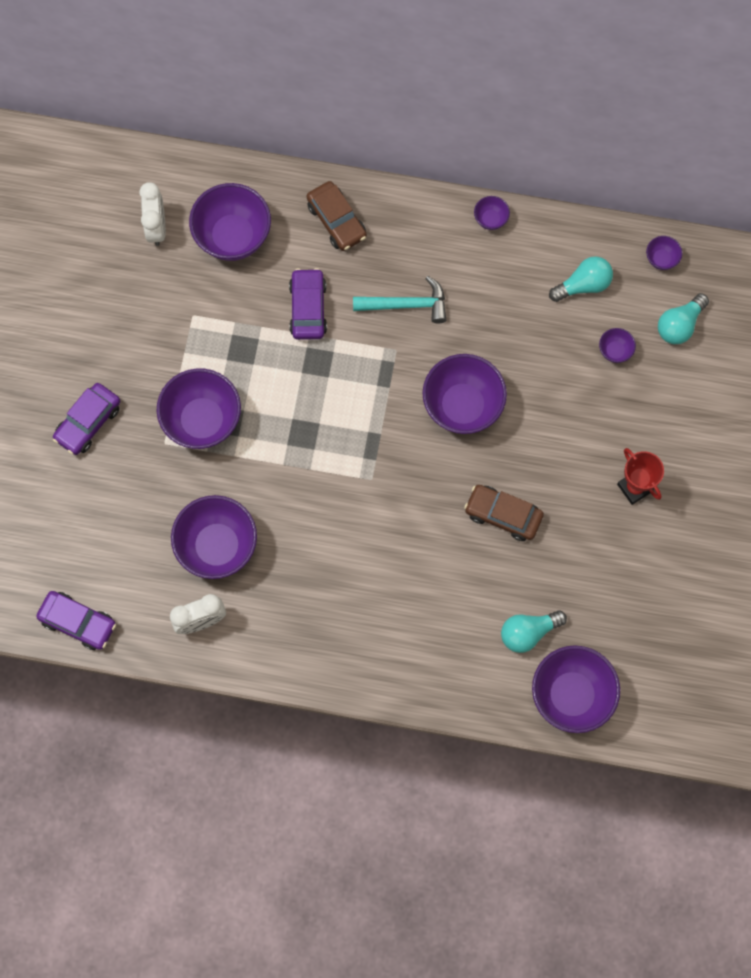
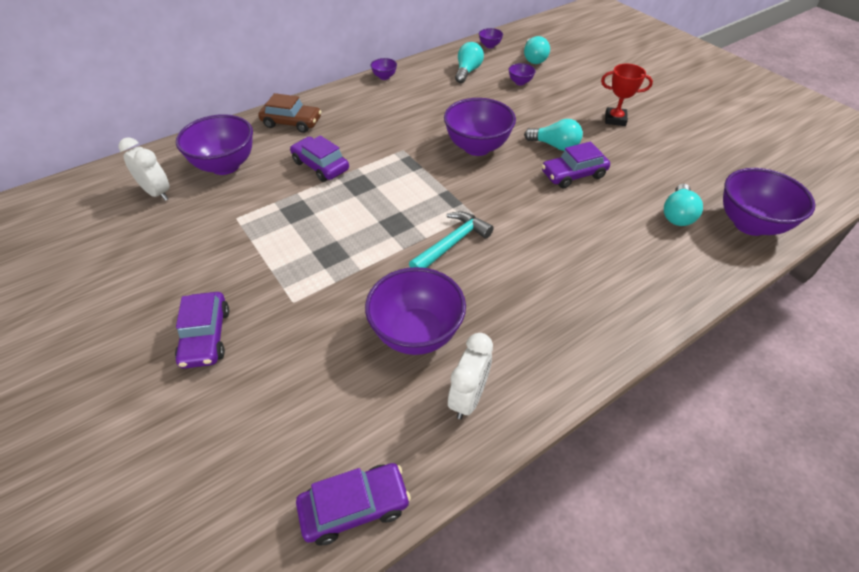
camera: 45 degrees left, 25 degrees down
purple bowl [156,368,241,449] -> none
turquoise hammer [353,276,446,324] -> turquoise hammer moved to [409,211,494,268]
brown car [464,485,544,541] -> purple car [542,142,610,188]
none -> turquoise light bulb [524,119,583,151]

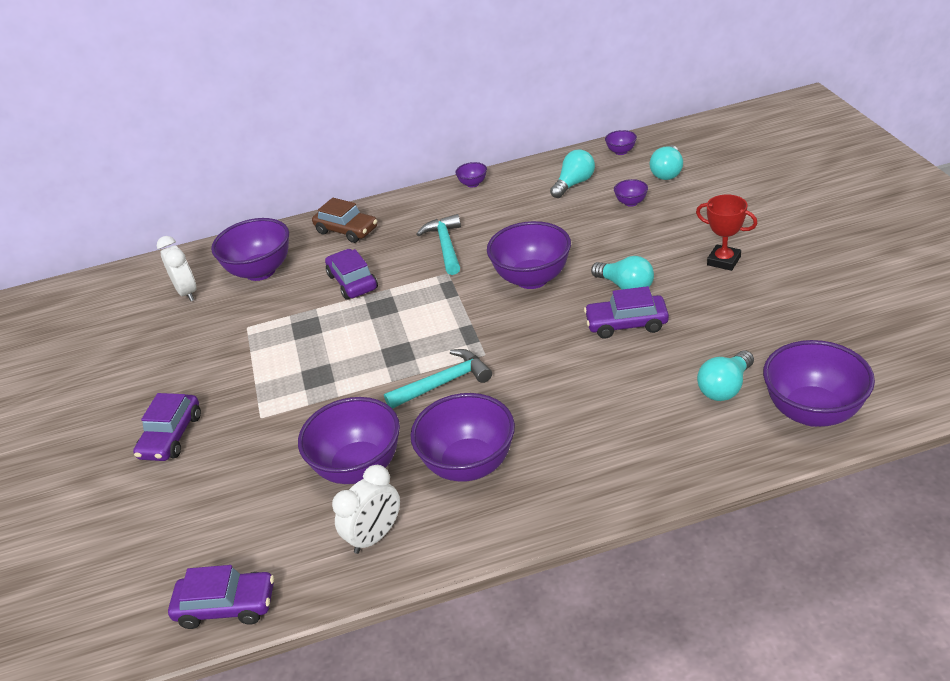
camera: 25 degrees right, 10 degrees down
none -> purple bowl [410,393,515,482]
none -> turquoise hammer [417,214,461,275]

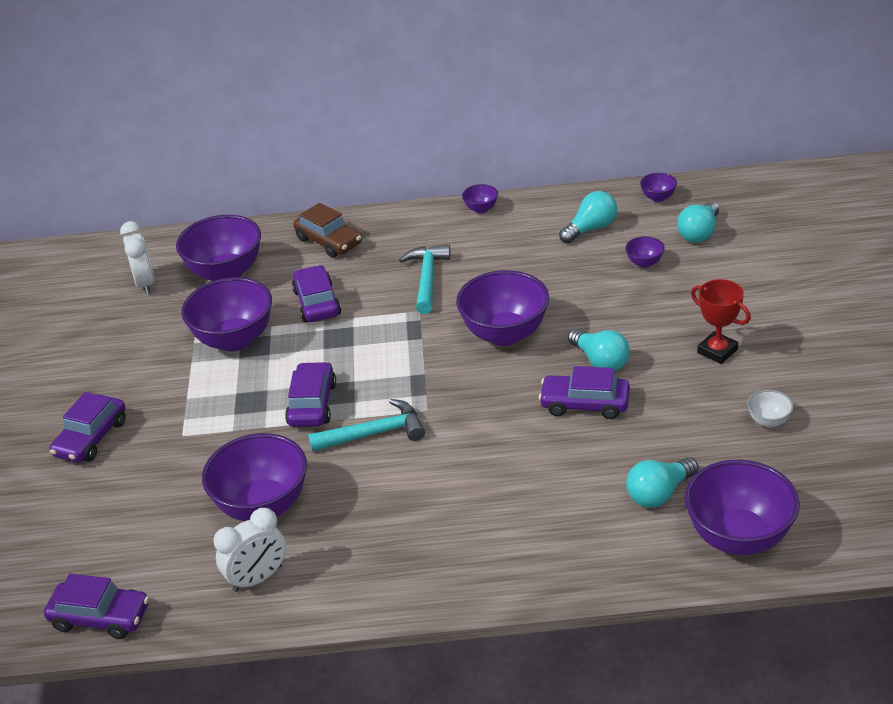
camera: 10 degrees right, 0 degrees up
purple bowl [410,393,515,482] -> purple bowl moved to [181,277,272,351]
none -> purple car [285,362,336,427]
none -> white bowl [747,390,794,427]

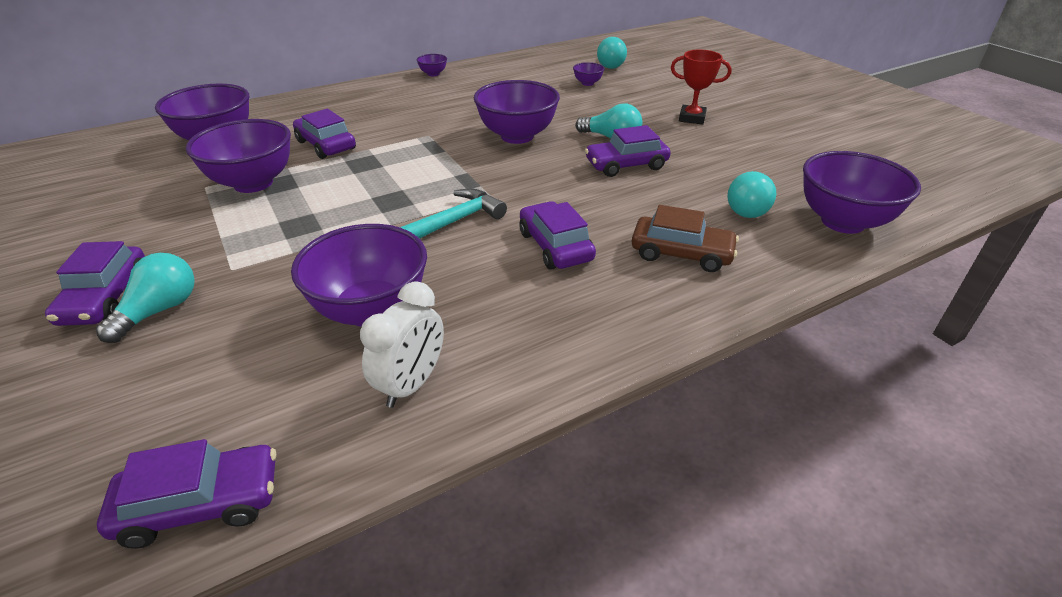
camera: 30 degrees left, 0 degrees up
white clock [120,221,155,295] -> none
purple car [285,362,336,427] -> purple car moved to [519,201,596,270]
brown car [293,203,362,258] -> brown car moved to [632,205,739,272]
turquoise hammer [399,244,451,314] -> none
turquoise light bulb [559,191,617,243] -> turquoise light bulb moved to [96,253,195,343]
purple bowl [640,173,677,202] -> none
white bowl [747,390,794,427] -> none

